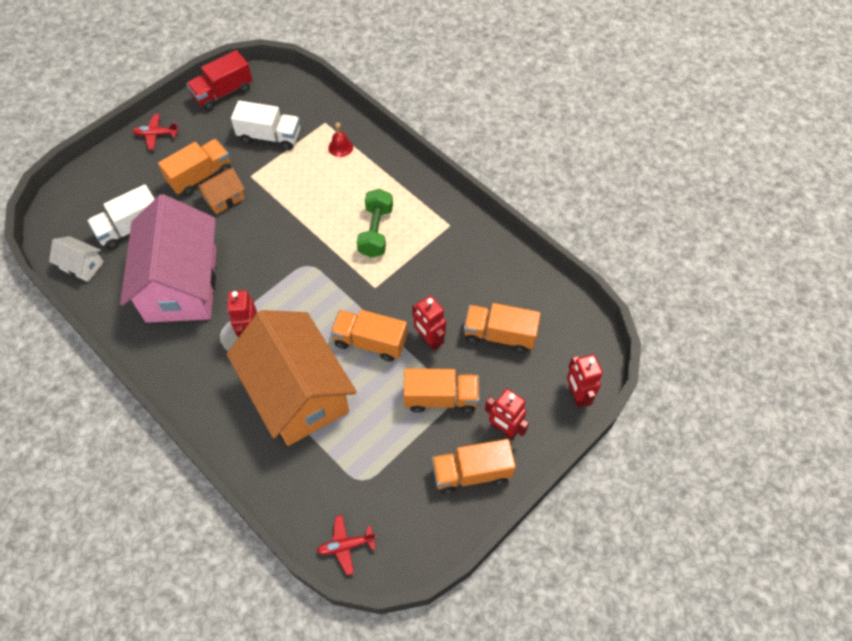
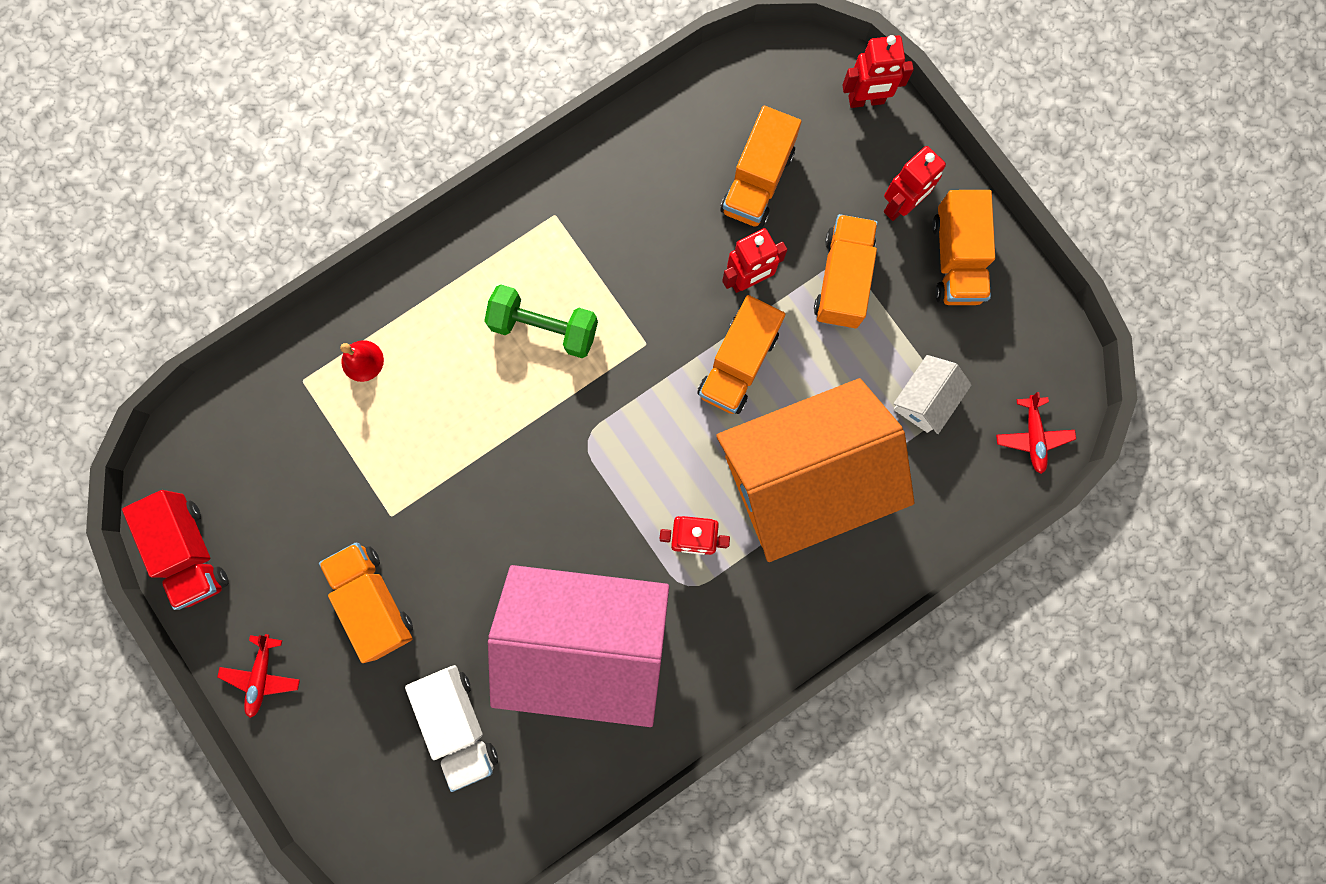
camera: 80 degrees left, 20 degrees up
white house [49,236,104,282] -> white house moved to [893,355,971,434]
orange house [196,168,245,214] -> none
white truck [231,100,300,150] -> none

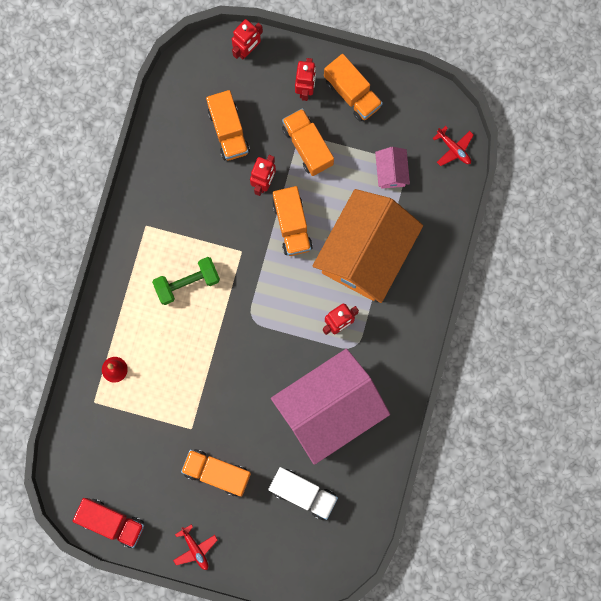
camera: 40 degrees left, 0 degrees up
white house [893,355,971,434] -> pink house [375,147,410,189]

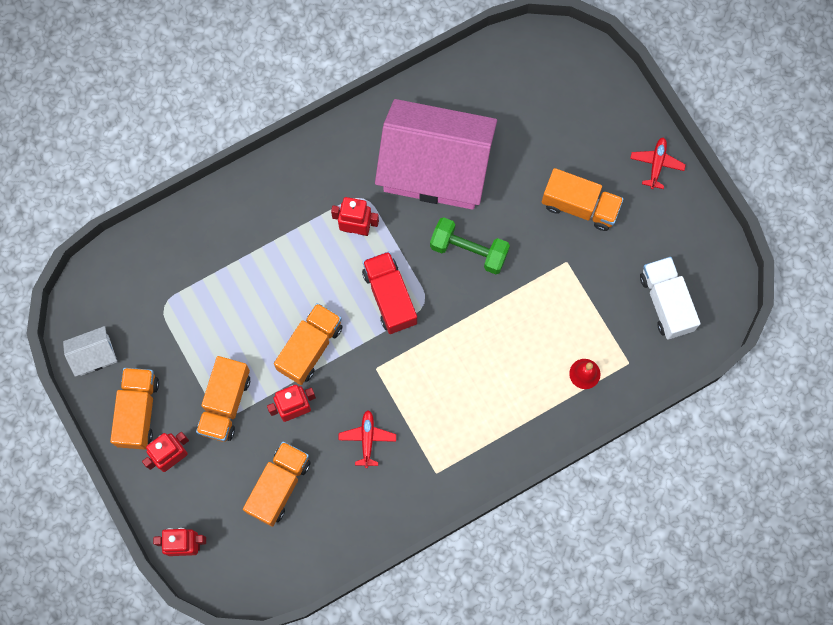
camera: 135 degrees left, 5 degrees down
red truck [73,498,144,548] -> red truck moved to [362,251,417,334]
green dumbbell [152,257,220,305] -> green dumbbell moved to [430,217,510,274]
orange truck [181,449,251,497] -> orange truck turned 45 degrees counterclockwise [542,168,624,231]
white truck [268,467,338,520] -> white truck moved to [640,257,700,340]
orange house [313,189,423,303] -> none
pink house [375,147,410,189] -> none
red plane [433,126,474,166] -> red plane moved to [338,410,396,468]
none -> white house [63,326,117,377]

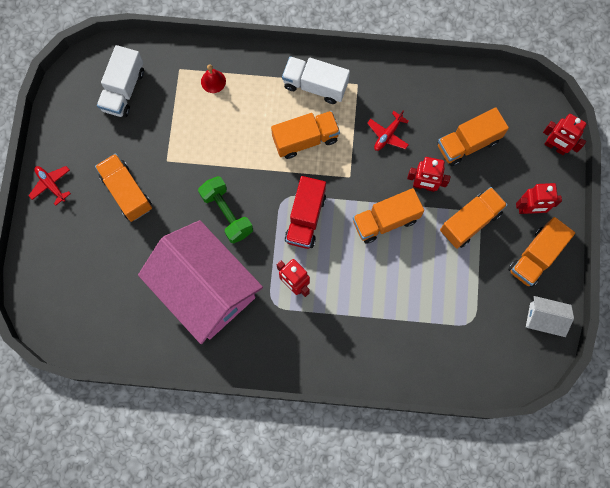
camera: 145 degrees left, 0 degrees up
red plane [630,137,686,189] -> red plane turned 90 degrees clockwise [28,166,71,205]
none -> orange truck [271,111,340,159]
none -> white truck [282,56,350,104]

